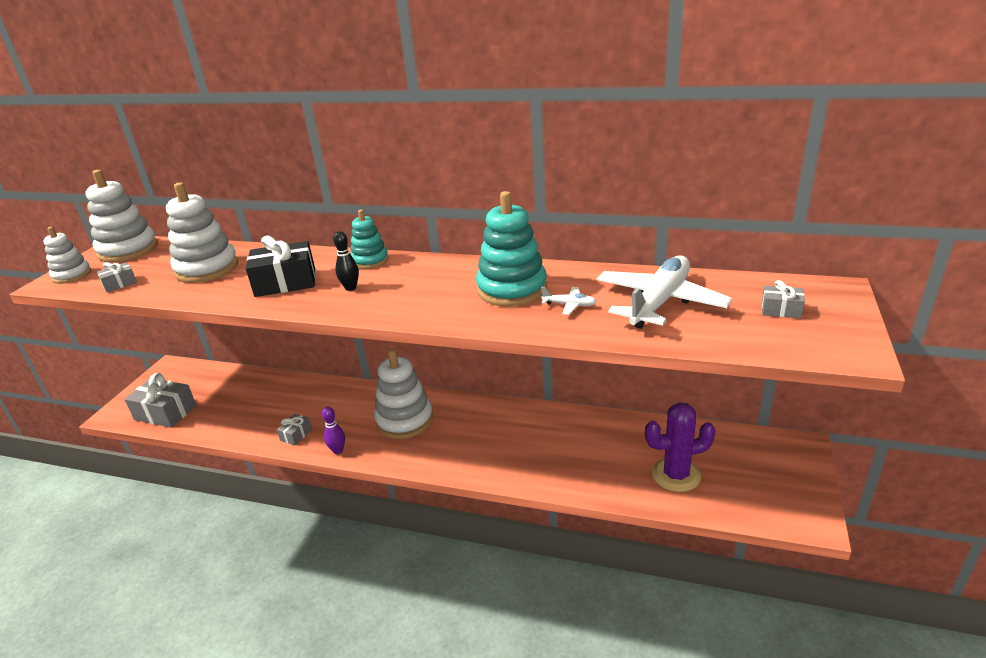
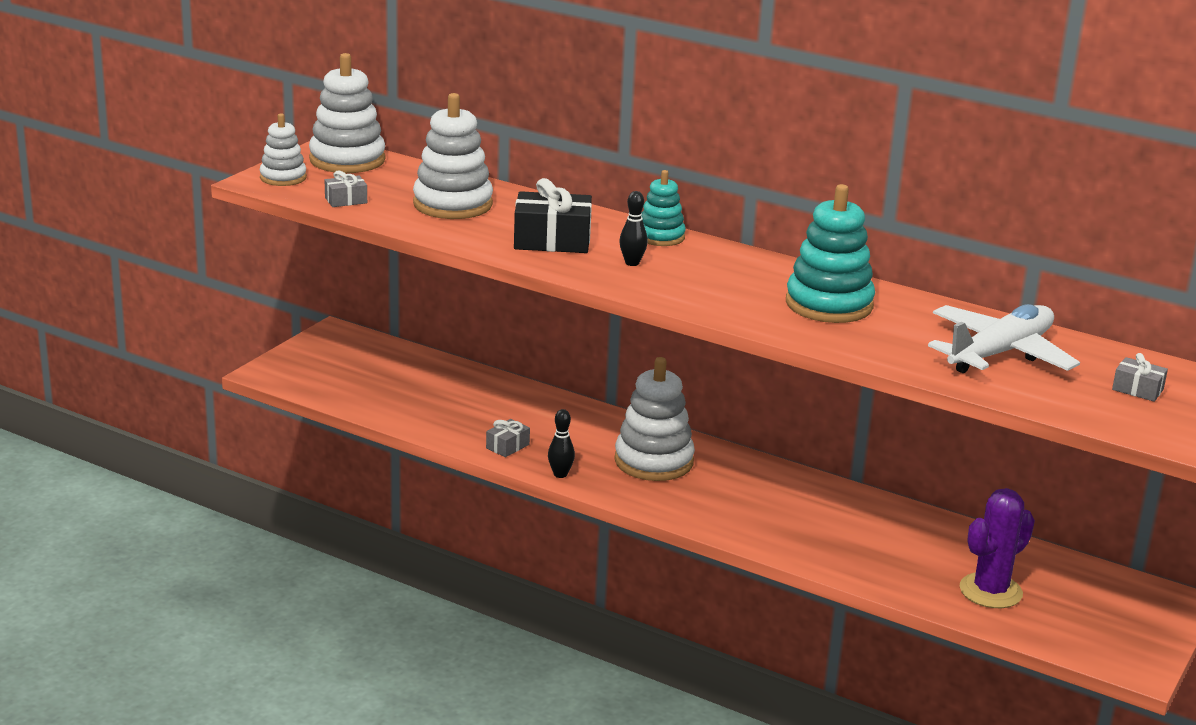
camera: 10 degrees right, 5 degrees down
grey gift [125,373,196,428] -> none
purple bowling pin [322,407,345,454] -> black bowling pin [548,409,575,478]
white plane [541,287,597,315] -> none
purple cactus [645,403,716,492] -> purple cactus turned 45 degrees counterclockwise [960,488,1035,608]

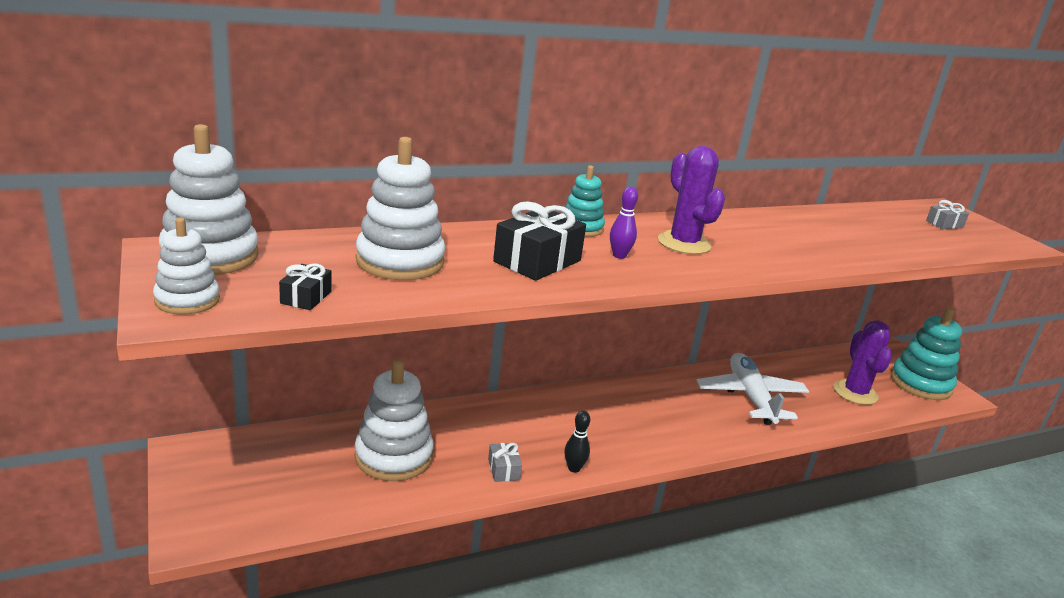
camera: 55 degrees left, 0 degrees up
grey gift [325,171,367,207] -> black gift [279,264,331,310]
white stacking toy [614,357,695,481] -> white stacking toy moved to [354,359,434,481]
black bowling pin [619,191,648,266] -> purple bowling pin [610,187,638,259]
turquoise stacking toy [786,184,875,323] -> turquoise stacking toy moved to [891,307,962,400]
white plane [928,304,1080,373] -> white plane moved to [696,353,809,425]
none -> purple cactus [658,146,725,254]

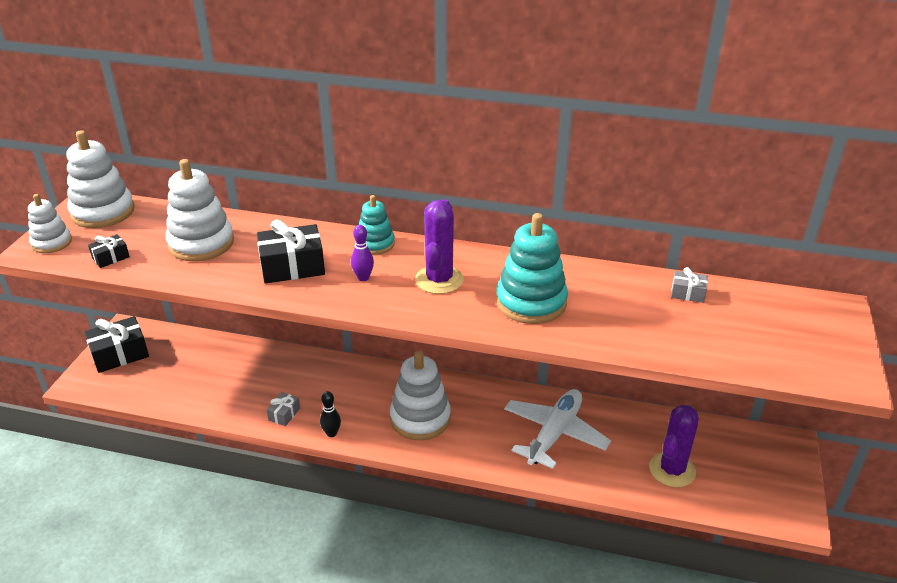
camera: 40 degrees right, 10 degrees up
white stacking toy [354,359,434,481] -> white stacking toy moved to [390,350,451,441]
turquoise stacking toy [891,307,962,400] -> turquoise stacking toy moved to [496,213,568,324]
grey gift [926,200,969,229] -> grey gift moved to [671,267,708,303]
none -> black gift [84,316,149,373]

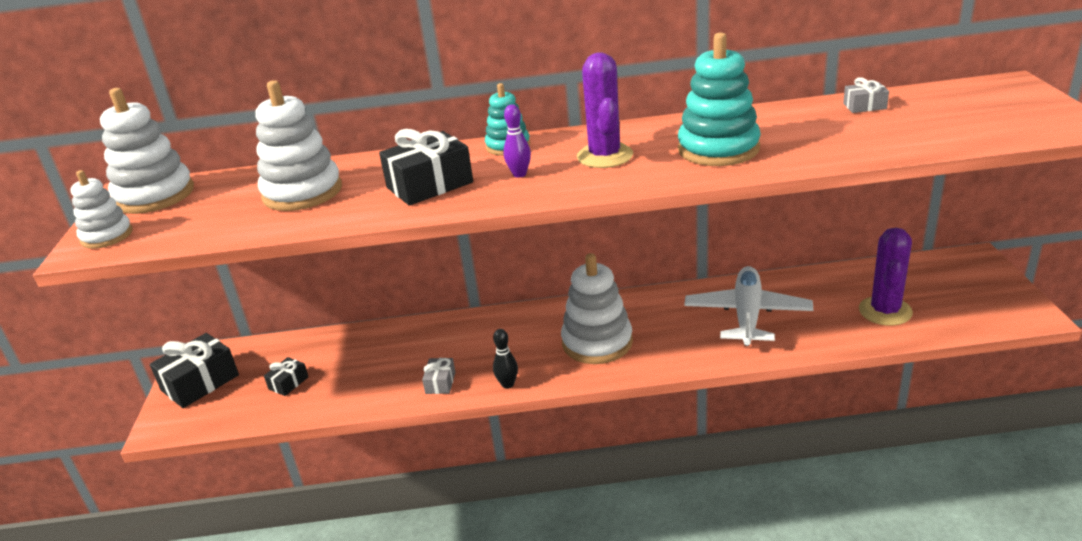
camera: 15 degrees left, 5 degrees down
black gift [88,234,130,268] -> black gift moved to [264,357,308,396]

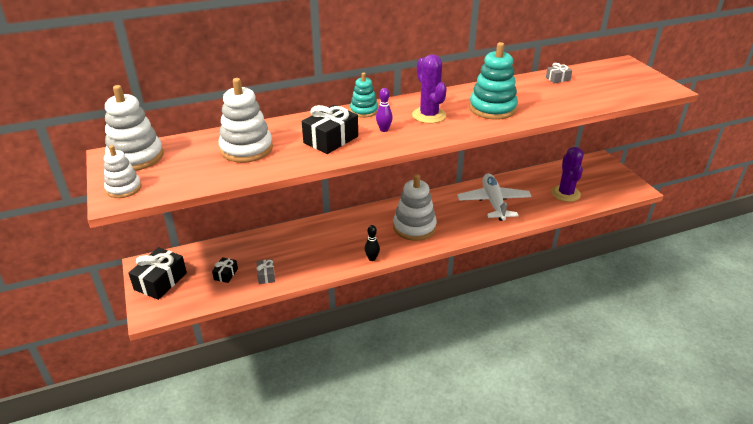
camera: 20 degrees left, 5 degrees up
grey gift [422,358,455,394] -> grey gift moved to [257,259,275,284]

